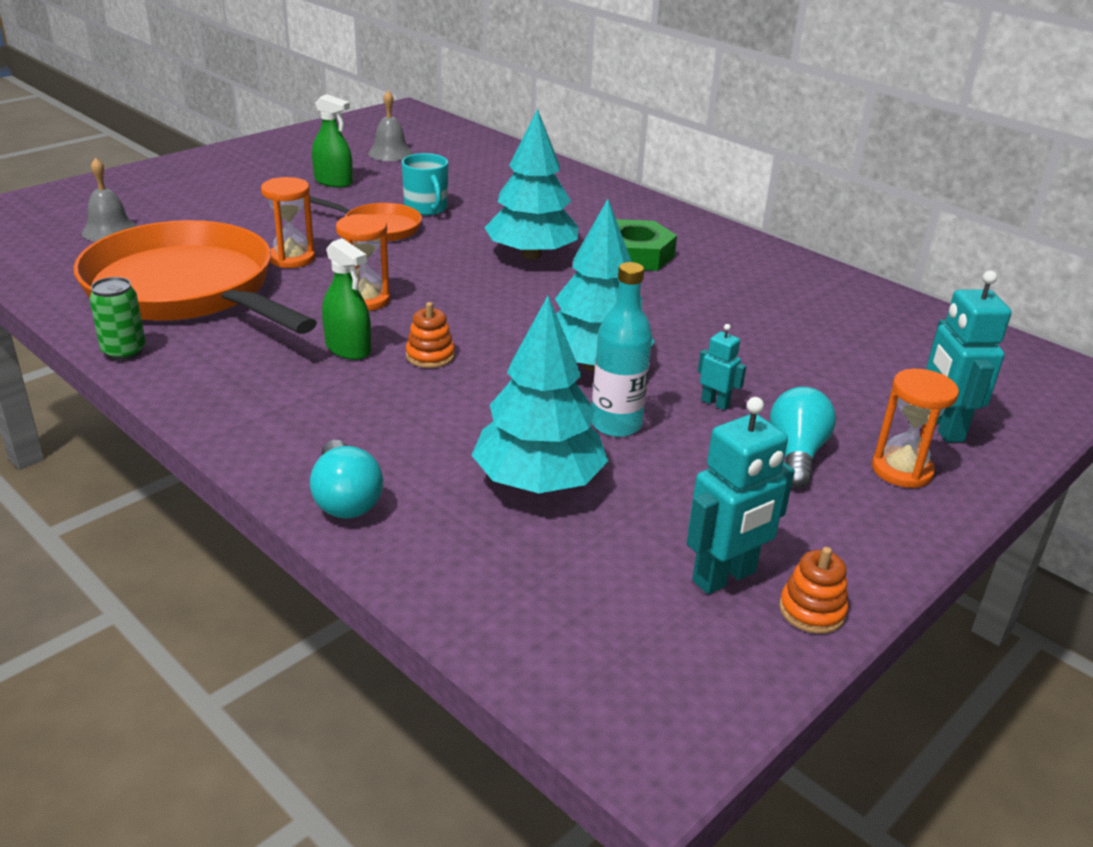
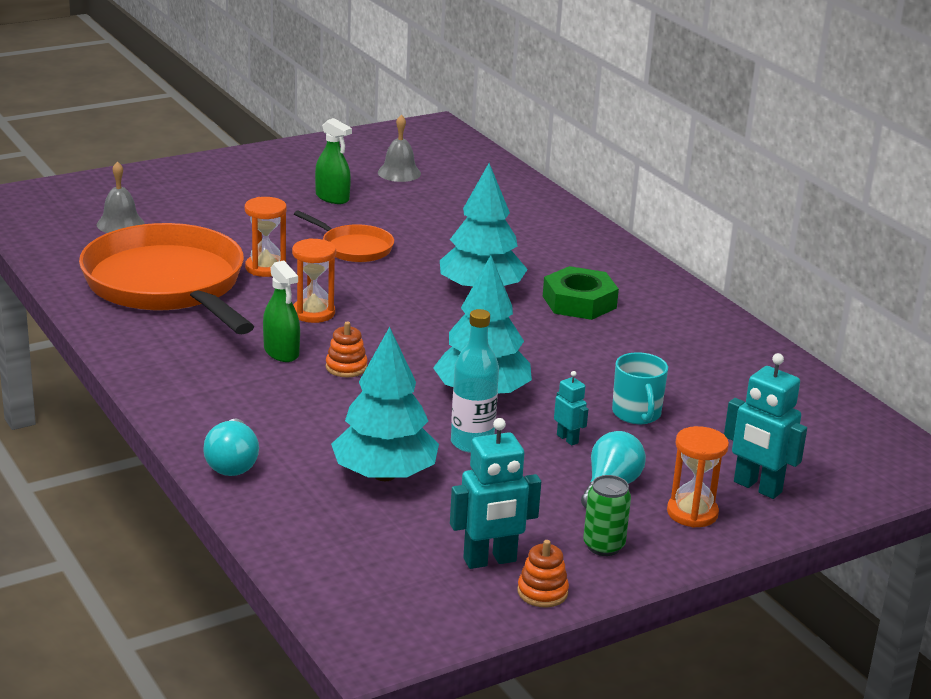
camera: 15 degrees right, 5 degrees down
green can [89,277,146,361] -> green can moved to [583,475,631,556]
turquoise mug [402,153,448,215] -> turquoise mug moved to [612,352,668,424]
turquoise robot [926,271,1011,442] -> turquoise robot turned 60 degrees counterclockwise [724,353,807,499]

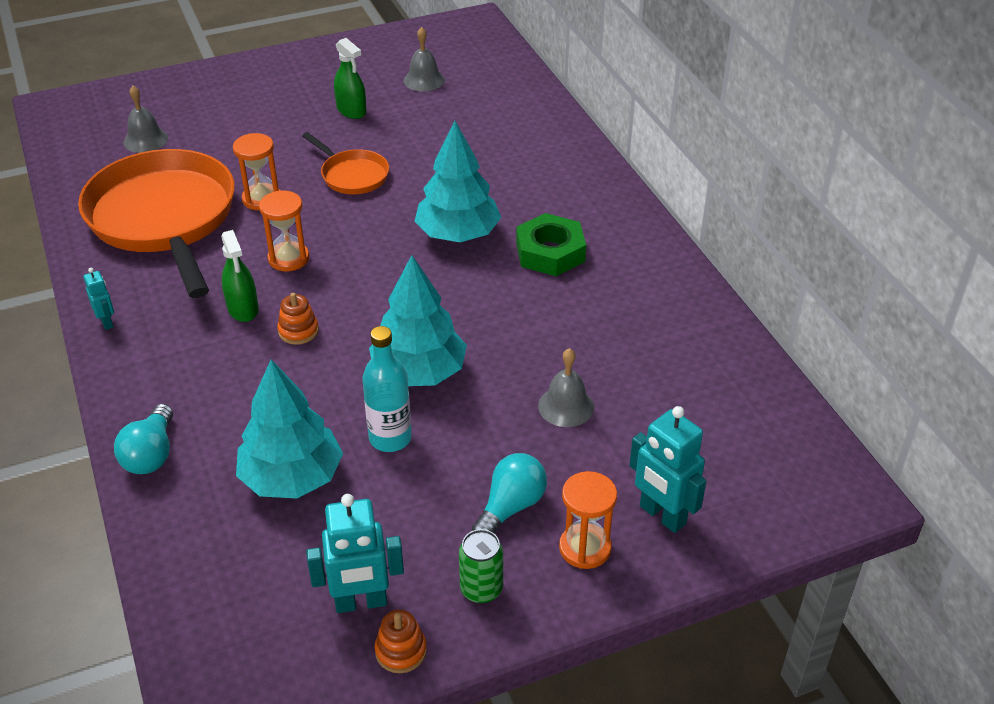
camera: 10 degrees right, 15 degrees up
turquoise robot [554,371,589,445] -> turquoise robot moved to [83,268,114,330]
turquoise mug [612,352,668,424] -> grey bell [538,348,594,427]

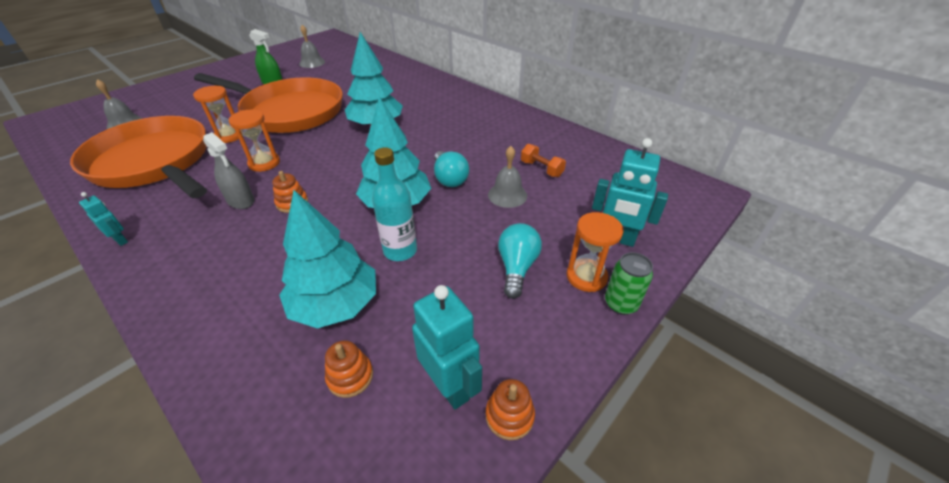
camera: 25 degrees left, 0 degrees up
turquoise light bulb [114,404,173,474] -> turquoise light bulb moved to [434,151,469,187]
green spray bottle [221,230,259,322] -> grey spray bottle [203,132,254,209]
orange pan [302,132,389,194] -> orange pan [194,73,343,133], size x2.16
turquoise robot [306,494,404,613] -> turquoise robot turned 90 degrees counterclockwise [412,285,482,409]
green can [459,529,503,604] -> green can moved to [605,252,653,315]
green nut [516,213,586,276] -> none
none -> orange stacking toy [325,340,373,398]
none -> orange dumbbell [521,144,566,177]

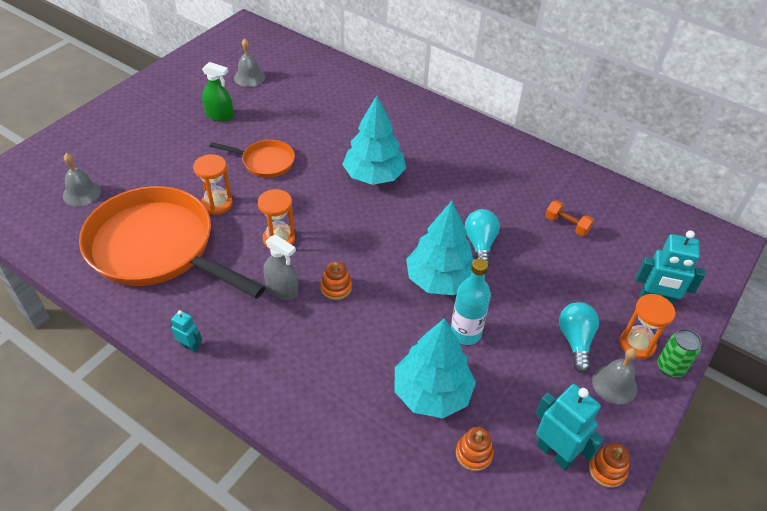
camera: 10 degrees left, 5 degrees up
orange pan [194,73,343,133] -> orange pan [210,140,295,178], size x0.46
turquoise light bulb [434,151,469,187] -> turquoise light bulb turned 150 degrees counterclockwise [465,209,500,267]
grey bell [488,146,527,208] -> grey bell moved to [592,348,637,404]

